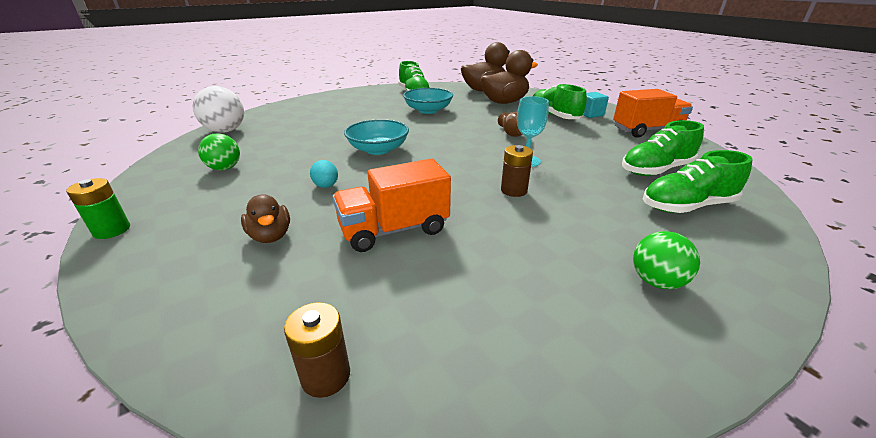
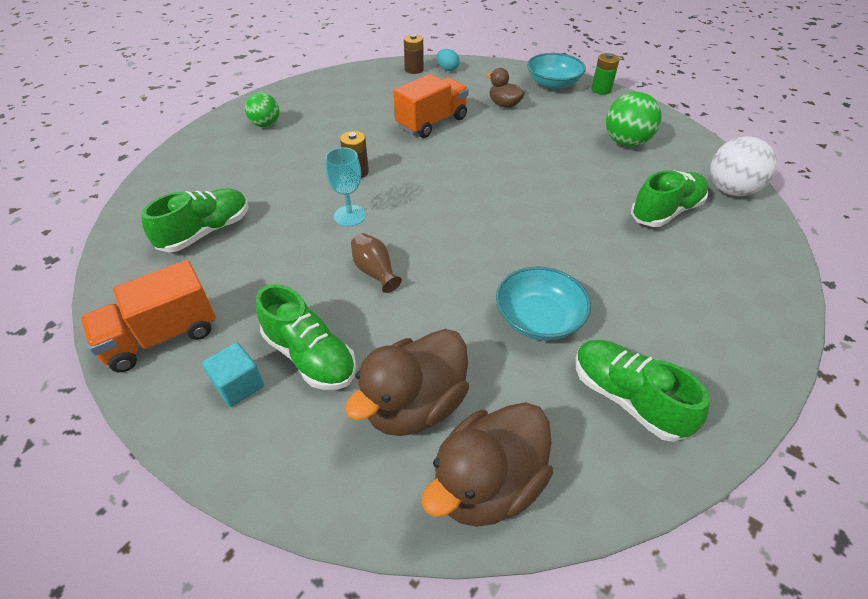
camera: 160 degrees right, 15 degrees up
green ball [198,133,240,170] -> green ball [606,92,662,147], size x1.50
turquoise egg [310,160,338,188] -> turquoise egg moved to [437,49,460,71]
turquoise bowl [344,119,409,155] -> turquoise bowl moved to [527,53,586,89]
green shoe [643,150,753,213] -> green shoe moved to [631,170,708,227]

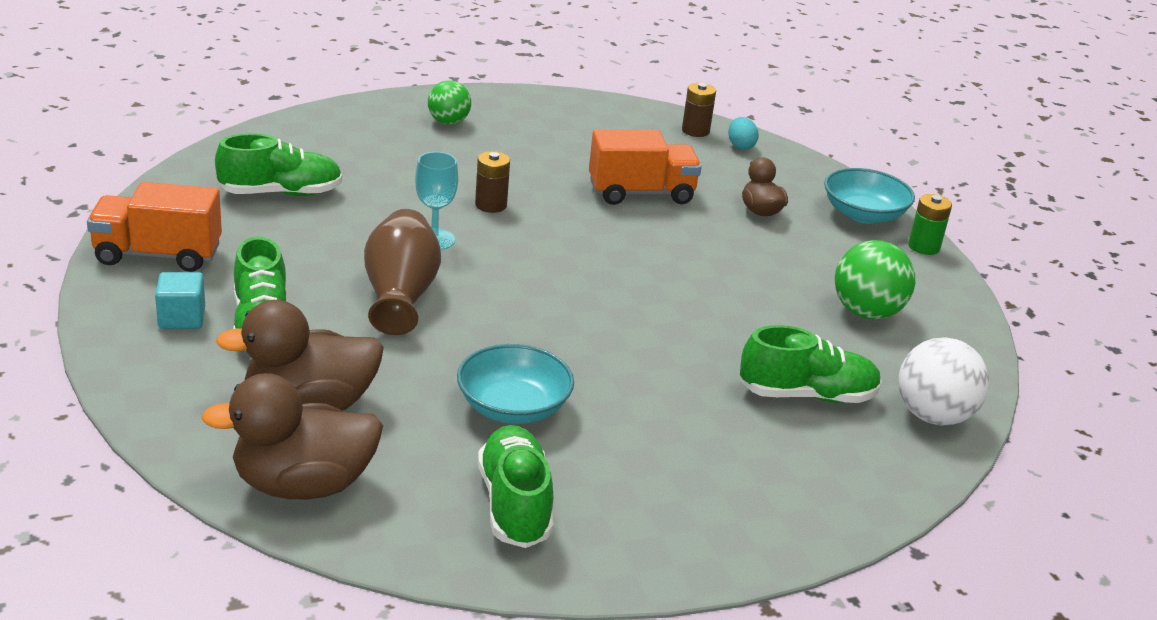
camera: 30 degrees right, 15 degrees down
brown vase [351,233,402,293] -> brown vase [364,209,441,335], size x1.76

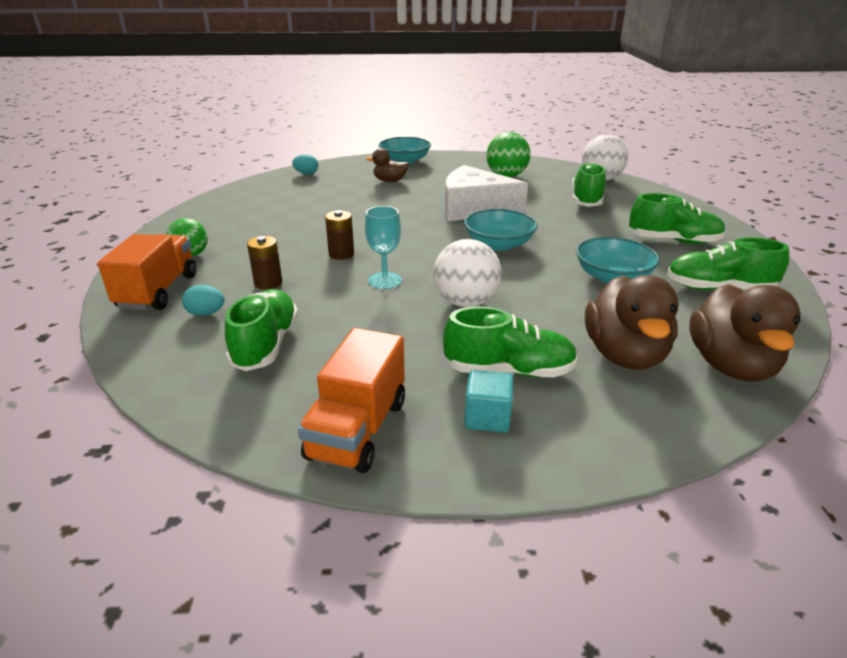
camera: 70 degrees left, 0 degrees up
brown vase [364,209,441,335] -> white ball [433,239,502,307]
orange truck [589,130,702,205] -> orange truck moved to [97,234,196,310]
brown battery [682,83,716,137] -> brown battery moved to [247,236,282,290]
green battery [908,194,952,255] -> none
none -> turquoise egg [182,285,224,316]
none -> white cheese [445,165,528,221]
none -> turquoise bowl [464,209,538,251]
none -> green shoe [629,193,726,244]

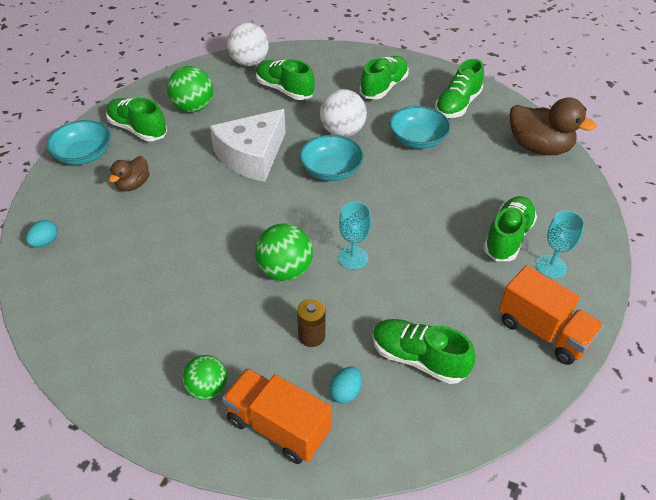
camera: 65 degrees left, 15 degrees up
brown battery [325,210,354,260] -> green ball [255,223,313,281]
white ball [433,239,502,307] -> white ball moved to [320,89,367,137]
turquoise cube [464,370,513,433] -> turquoise goblet [536,210,585,278]
brown duck [585,275,679,370] -> none
none -> green shoe [106,98,167,141]

